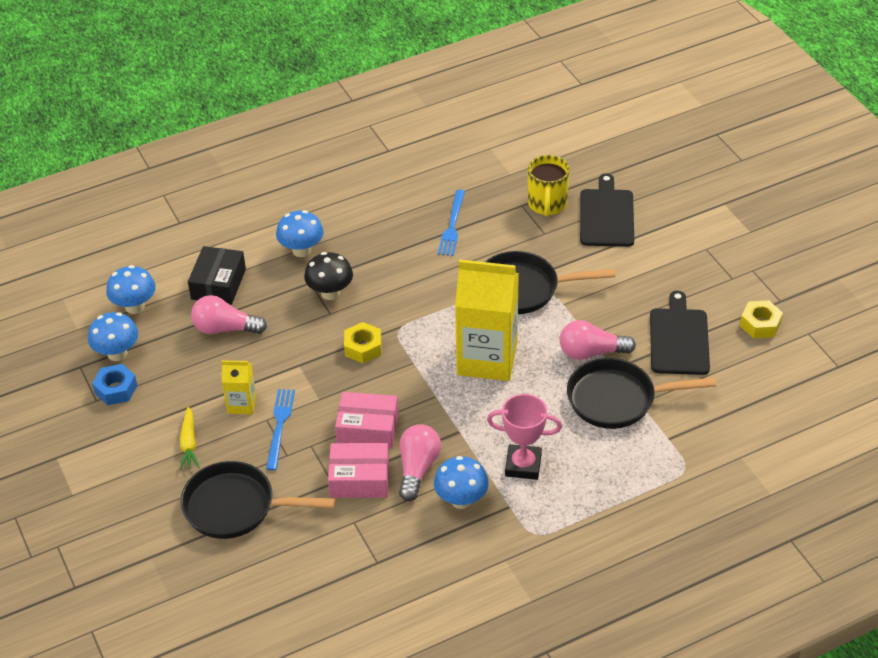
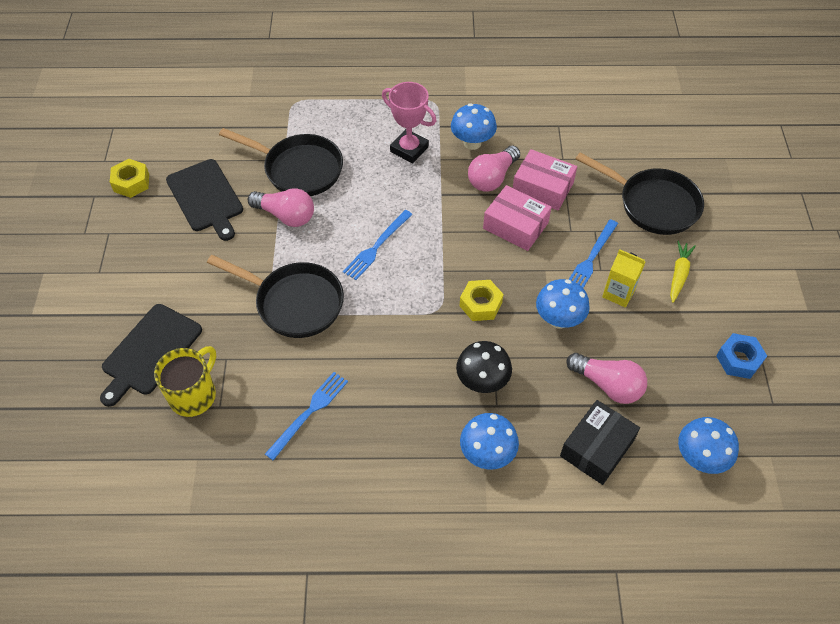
camera: 155 degrees left, 10 degrees up
blue mushroom [88,312,139,361] -> blue mushroom moved to [536,279,590,329]
yellow carton [455,259,519,381] -> blue fork [343,210,413,280]
black cutting board [650,291,710,375] -> black cutting board turned 60 degrees counterclockwise [166,159,243,241]

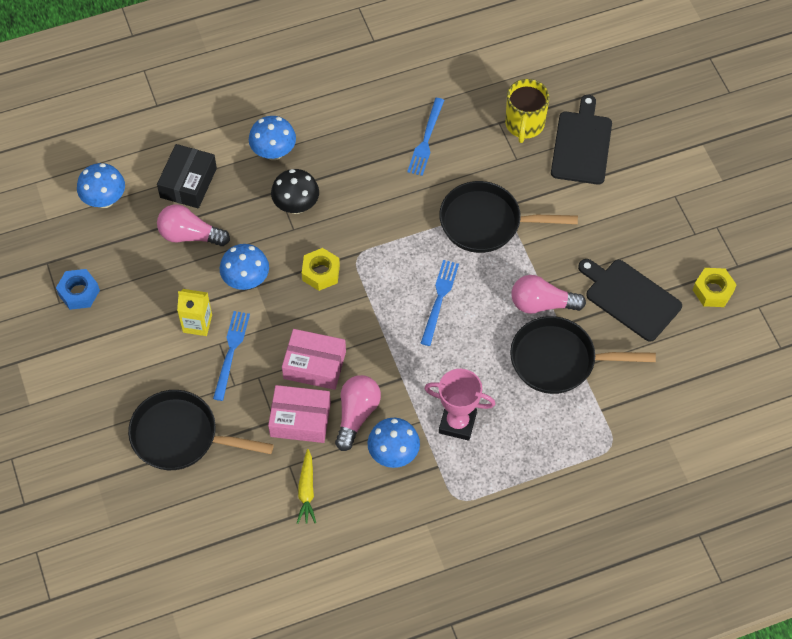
camera: 160 degrees right, 5 degrees up
yellow carrot [670,241,696,303] -> yellow carrot moved to [297,449,316,524]

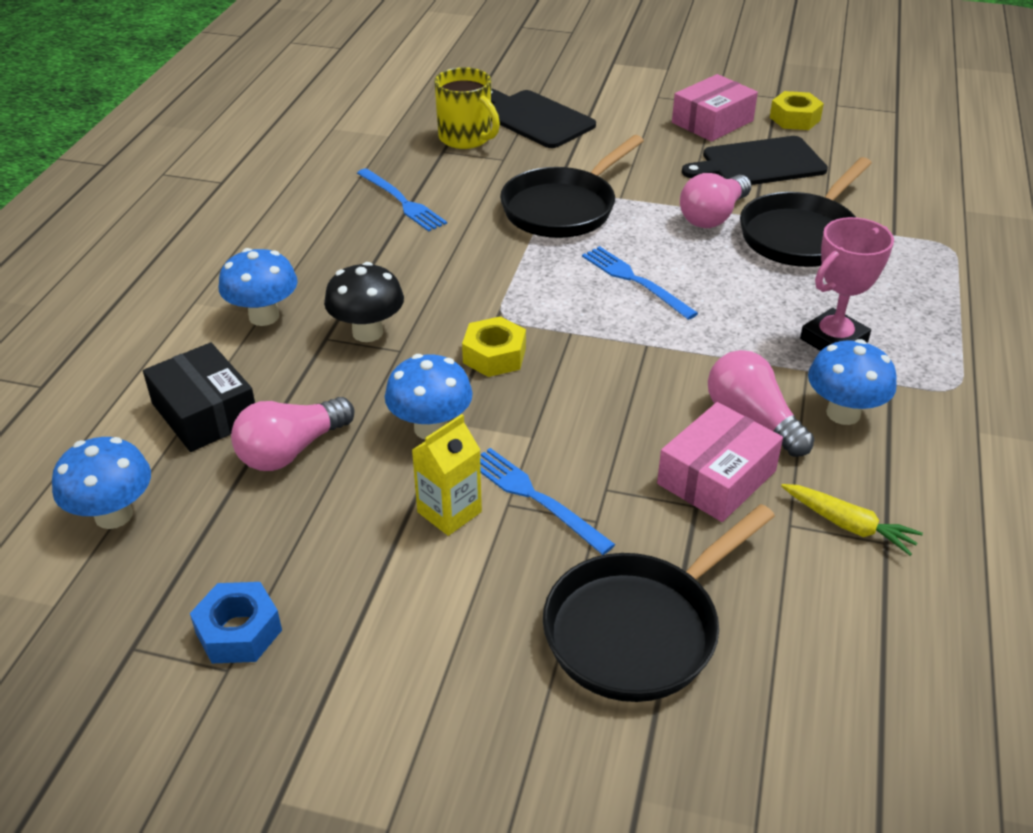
camera: 55 degrees left, 20 degrees down
pink box [282,329,346,390] -> pink box moved to [672,74,758,141]

